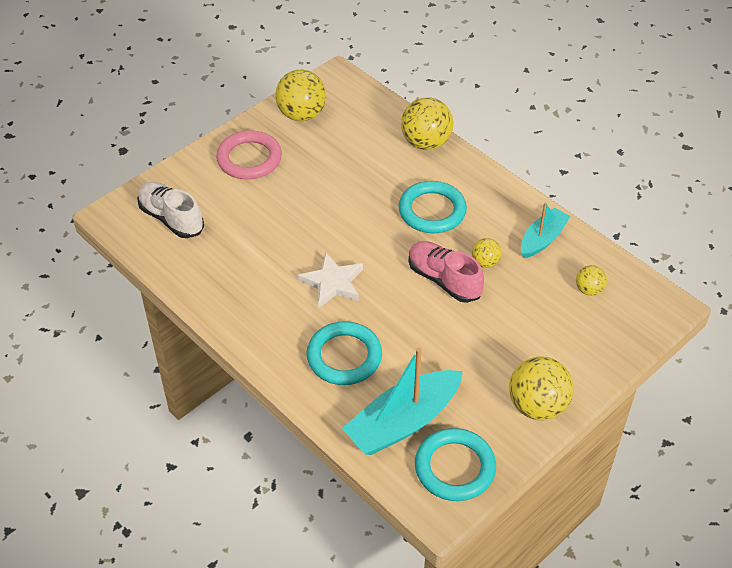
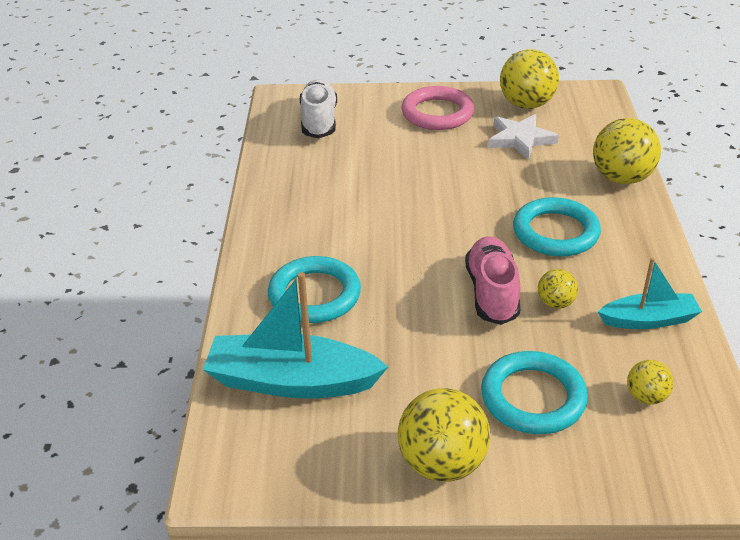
camera: 45 degrees right, 10 degrees down
white star [298,252,363,308] -> white star moved to [488,114,559,160]
turquoise ring [415,428,496,501] -> turquoise ring moved to [481,351,588,434]

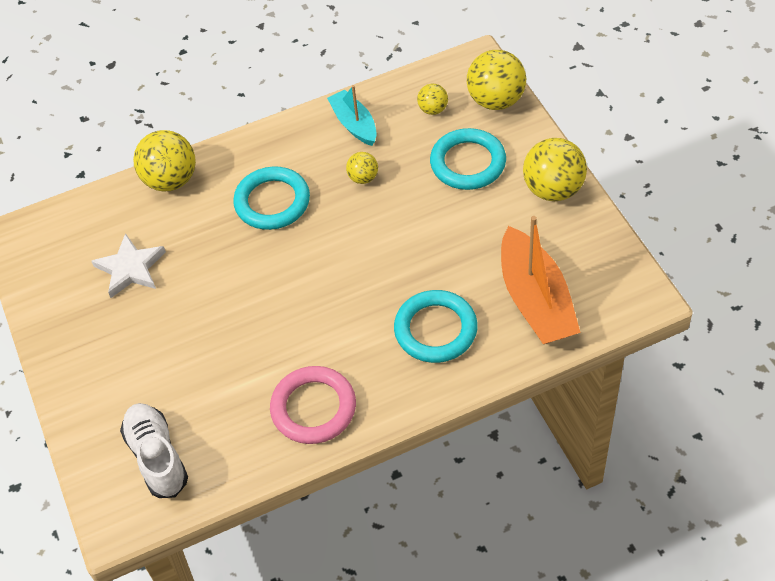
camera: 110 degrees left, 15 degrees up
turquoise boat [203,272,389,399] -> orange boat [501,216,581,344]
white shoe [300,79,337,138] -> white shoe turned 90 degrees clockwise [120,403,188,498]
pink ring [402,86,474,130] -> pink ring moved to [270,366,356,444]
pink shoe [465,236,521,325] -> none
yellow ball [500,49,559,109] -> yellow ball moved to [467,50,526,110]

